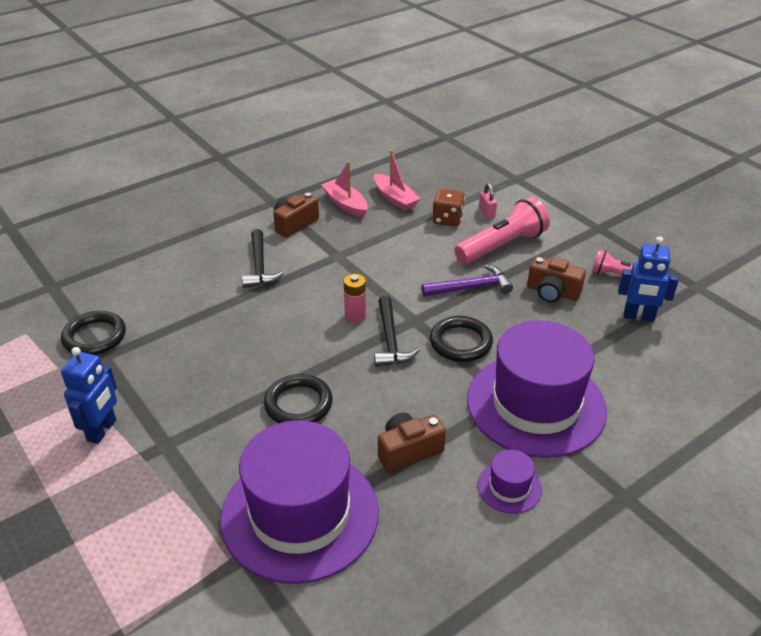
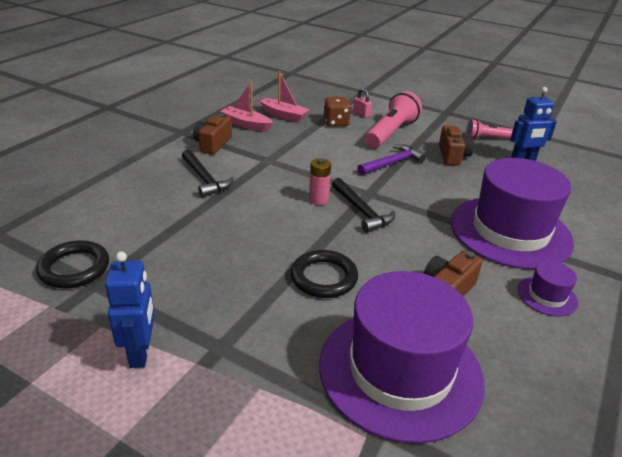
camera: 25 degrees left, 5 degrees down
black ring [430,316,493,362] -> none
brown camera [527,257,586,302] -> brown camera turned 90 degrees counterclockwise [439,125,474,166]

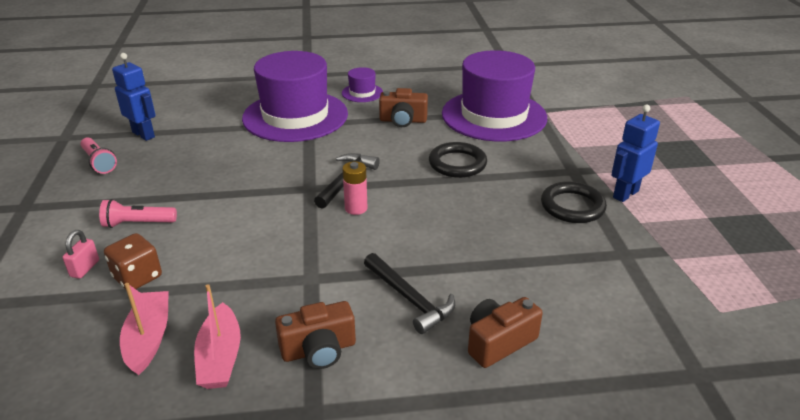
camera: 125 degrees left, 0 degrees up
black ring [36,240,109,288] -> black ring moved to [541,181,607,223]
black hammer [182,150,234,197] -> black hammer turned 120 degrees clockwise [364,253,455,334]
purple hammer [357,144,426,176] -> none
pink flashlight [365,91,422,148] -> pink flashlight [99,199,177,228], size x0.58
brown camera [439,125,474,166] -> brown camera moved to [468,297,543,368]

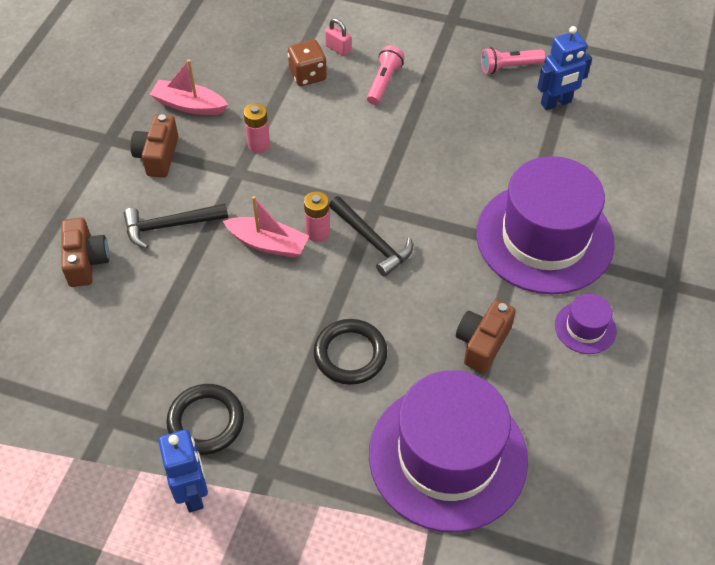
camera: 115 degrees right, 20 degrees up
pink boat [120,283,169,375] -> pink boat moved to [223,196,309,258]
none -> pink battery [243,103,270,153]

